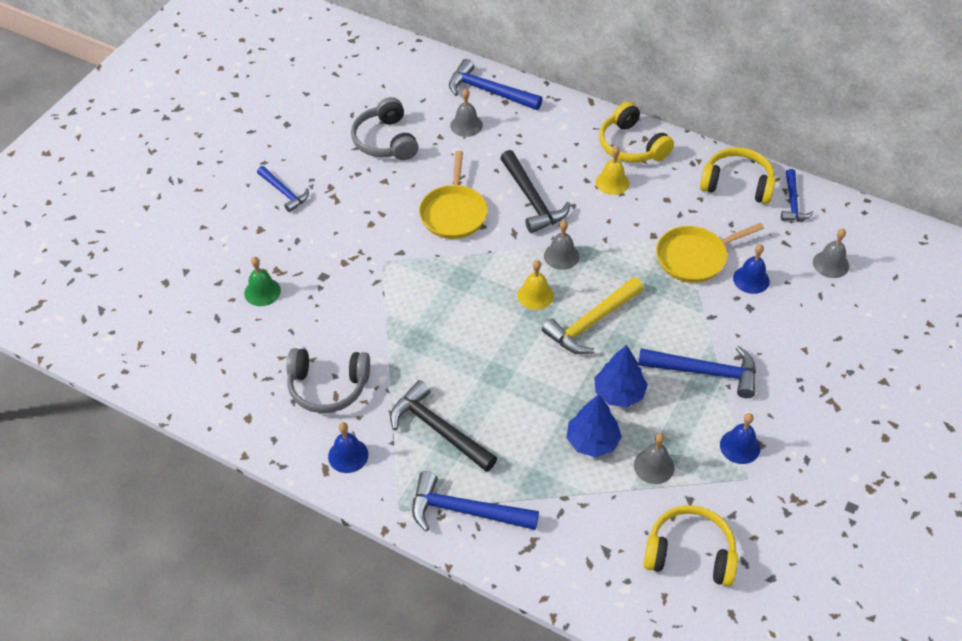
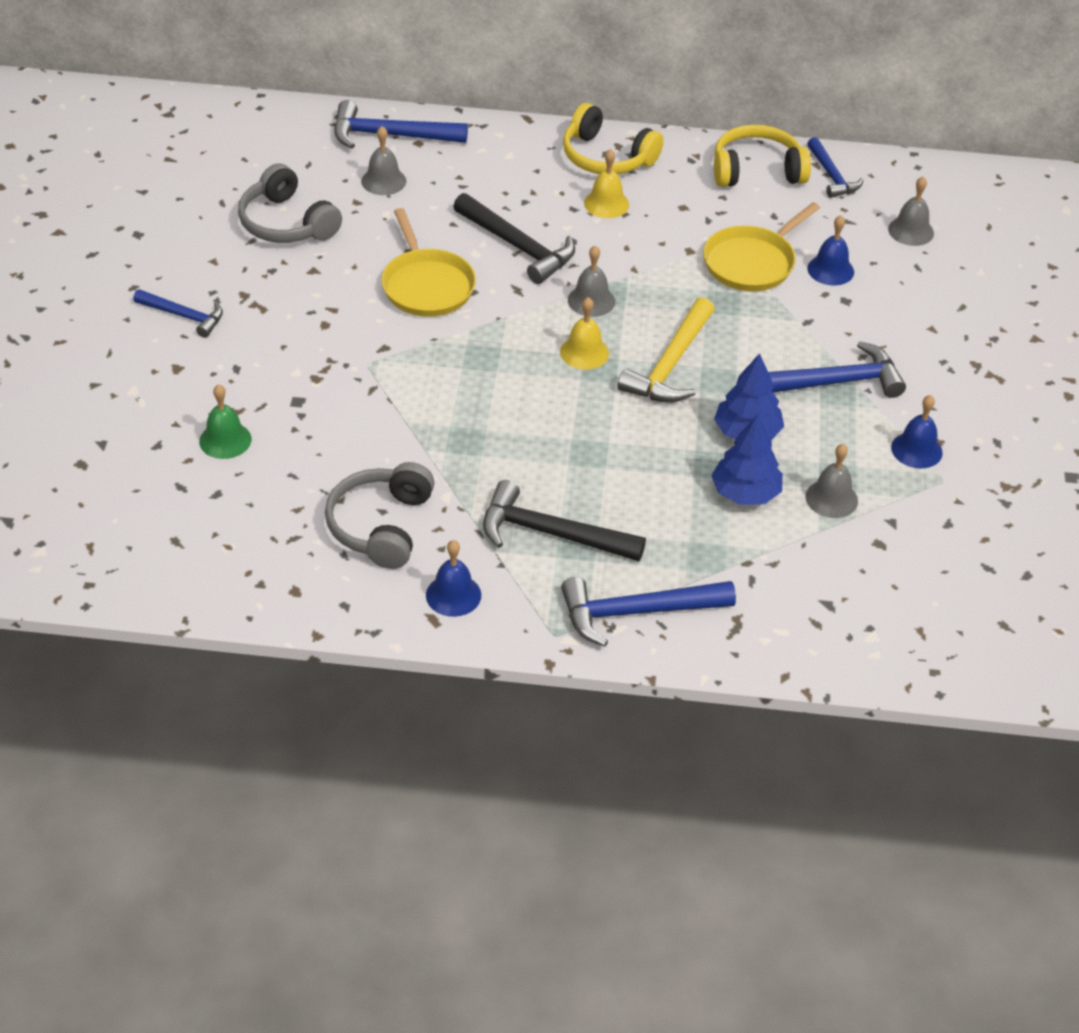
camera: 25 degrees left, 5 degrees down
grey headphones [287,348,370,413] -> grey headphones turned 120 degrees clockwise [325,462,435,569]
yellow headphones [643,505,738,587] -> none

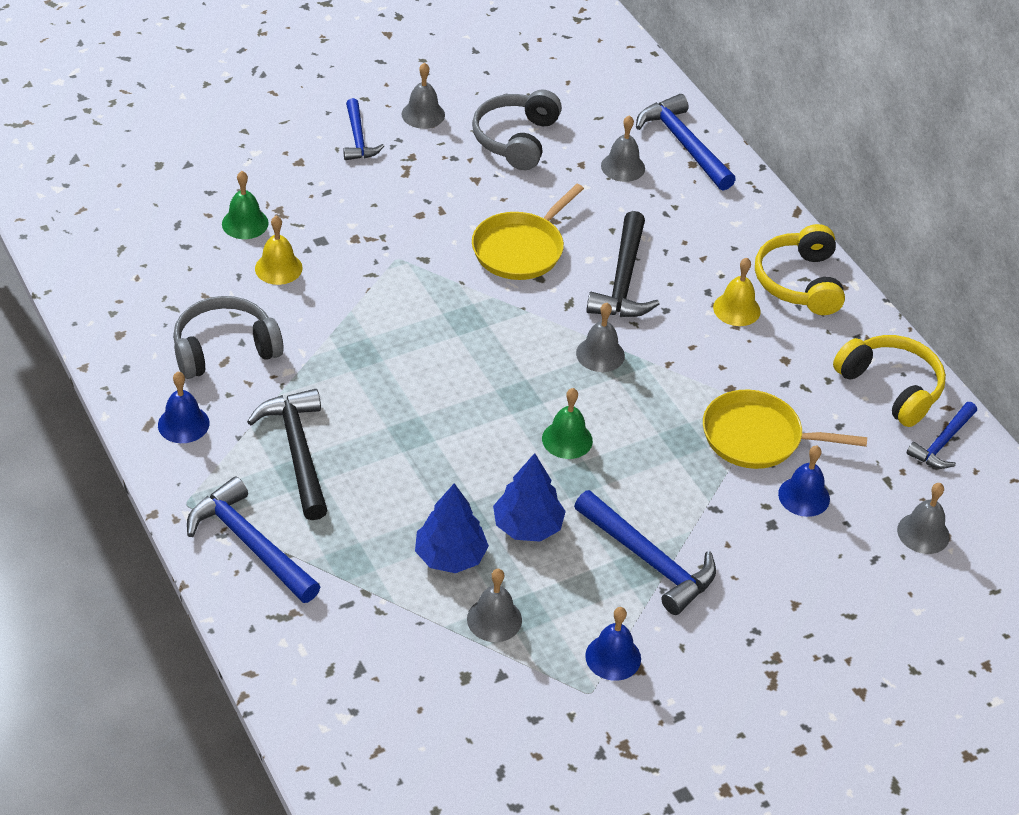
camera: 55 degrees right, 0 degrees up
yellow bell [560,297,609,370] -> yellow bell moved to [255,216,303,285]
yellow hammer [618,297,715,403] -> green bell [542,388,593,459]
none -> grey bell [402,63,445,129]

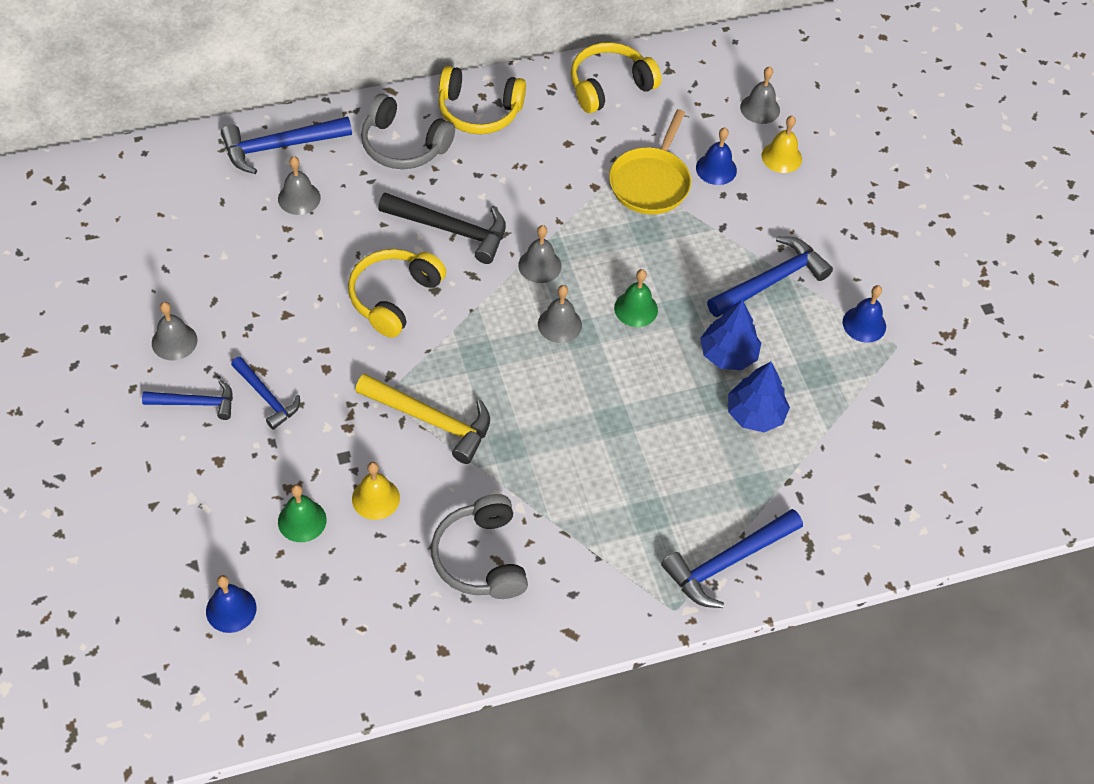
camera: 80 degrees left, 10 degrees up
blue bell [158,372,209,443] -> blue bell moved to [206,575,257,633]
black hammer [247,389,328,520] -> none
grey bell [467,569,522,642] -> grey bell moved to [538,285,582,343]
grey headphones [472,89,562,170] -> grey headphones moved to [361,94,455,169]
yellow pan [472,184,584,280] -> yellow headphones [348,249,446,338]
yellow bell [713,258,761,326] -> yellow bell moved to [761,116,802,173]
blue hammer [906,402,977,469] -> blue hammer moved to [231,356,300,430]
none -> yellow hammer [355,373,490,464]

